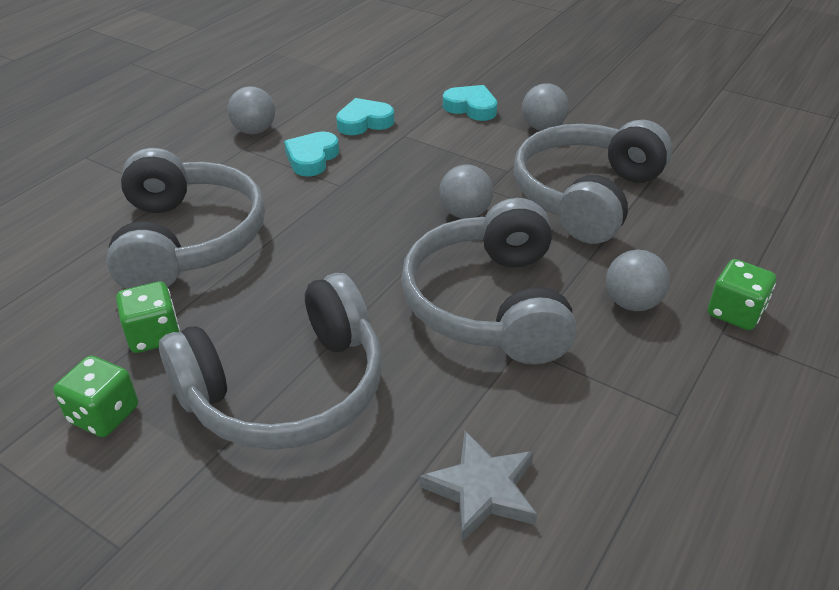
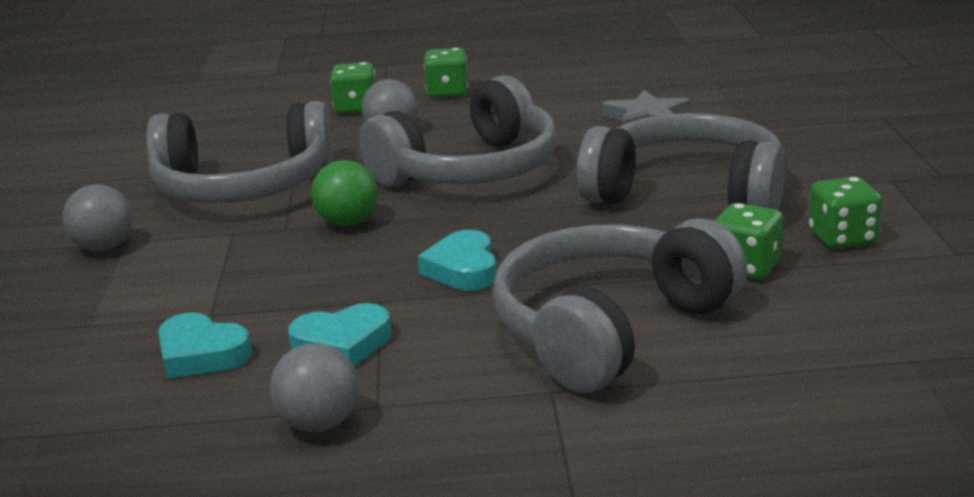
camera: 125 degrees left, 15 degrees down
grey ball [439,164,493,219] -> green ball [311,160,377,226]
turquoise heart [443,85,497,121] -> turquoise heart moved to [418,230,496,291]
none -> green dice [424,48,468,98]

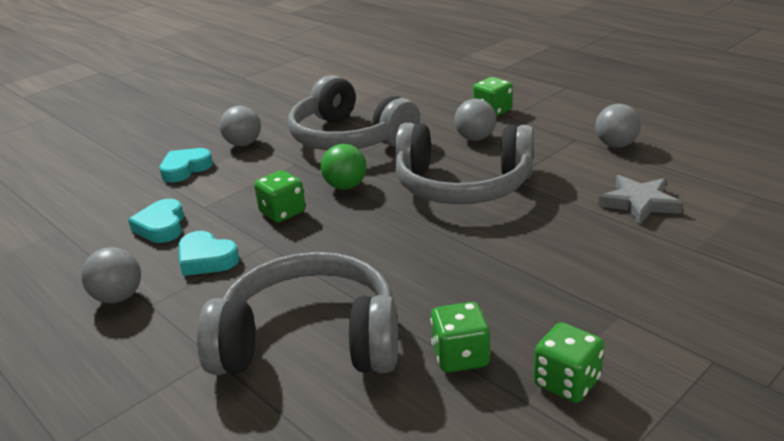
camera: 50 degrees right, 5 degrees up
turquoise heart [418,230,496,291] -> turquoise heart moved to [159,148,213,183]
green dice [424,48,468,98] -> green dice moved to [254,170,306,223]
grey headphones [577,113,785,210] -> none
none -> grey ball [595,104,641,148]

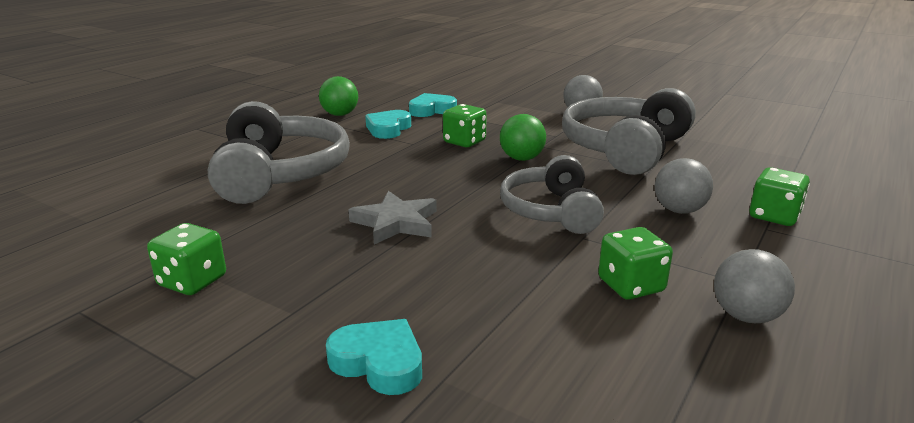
camera: 75 degrees right, 5 degrees down
grey ball [81,247,141,303] -> green ball [319,76,358,116]
turquoise heart [159,148,213,183] -> turquoise heart moved to [326,319,422,395]
grey headphones [395,123,534,204] -> grey headphones [500,155,604,234], size x0.65
green dice [430,302,490,373] -> green dice moved to [598,227,673,300]
grey star [598,175,683,225] -> grey star moved to [349,191,437,244]

